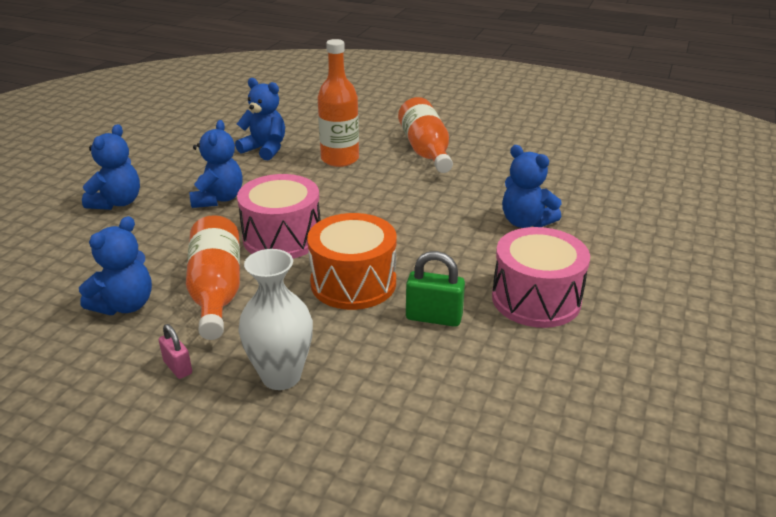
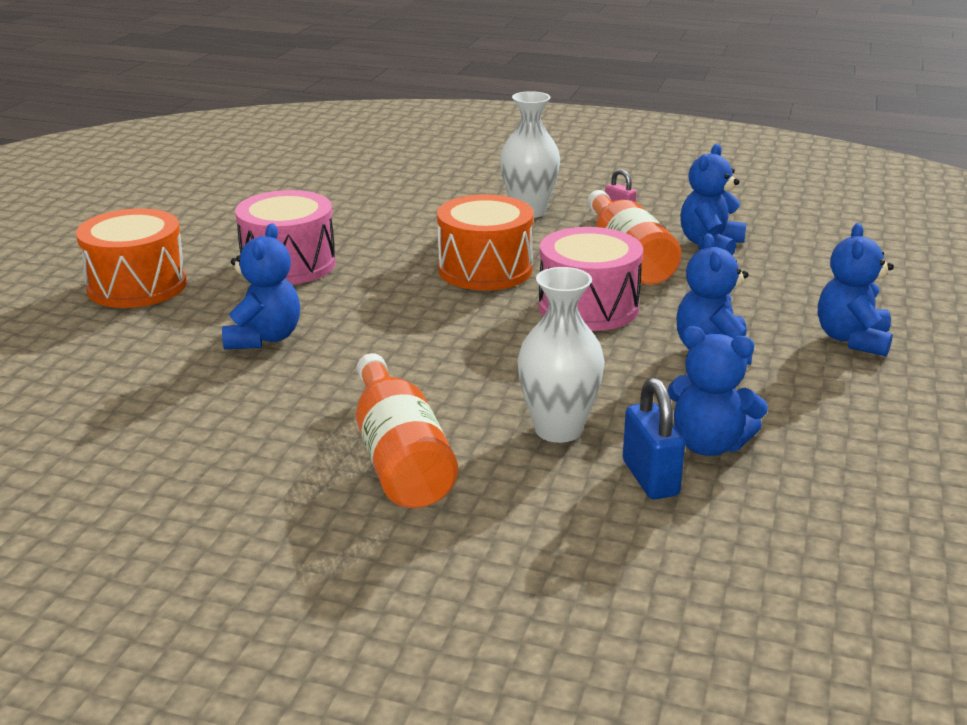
camera: 175 degrees right, 5 degrees down
orange bottle [318,39,359,167] -> white vase [517,267,605,443]
green padlock [406,251,465,327] -> none
blue teddy bear [502,145,561,228] -> blue teddy bear turned 60 degrees clockwise [222,223,300,349]
none -> orange drum [76,208,187,308]
none -> blue padlock [623,378,685,499]

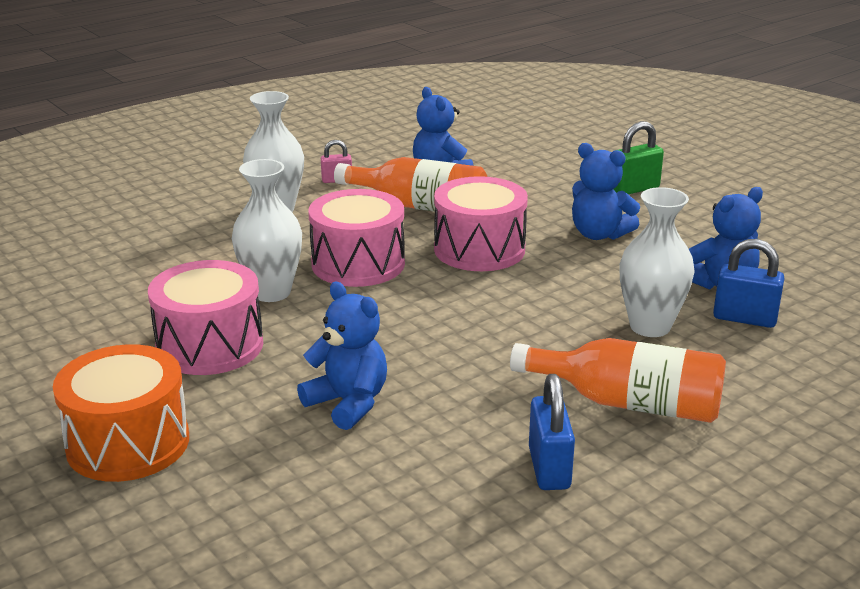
camera: 55 degrees left, 0 degrees up
orange drum [437,194,534,291] -> pink drum [308,189,405,287]
blue teddy bear [818,223,894,356] -> green padlock [614,121,664,194]
none -> white vase [232,159,302,302]
none -> blue padlock [529,374,575,490]

